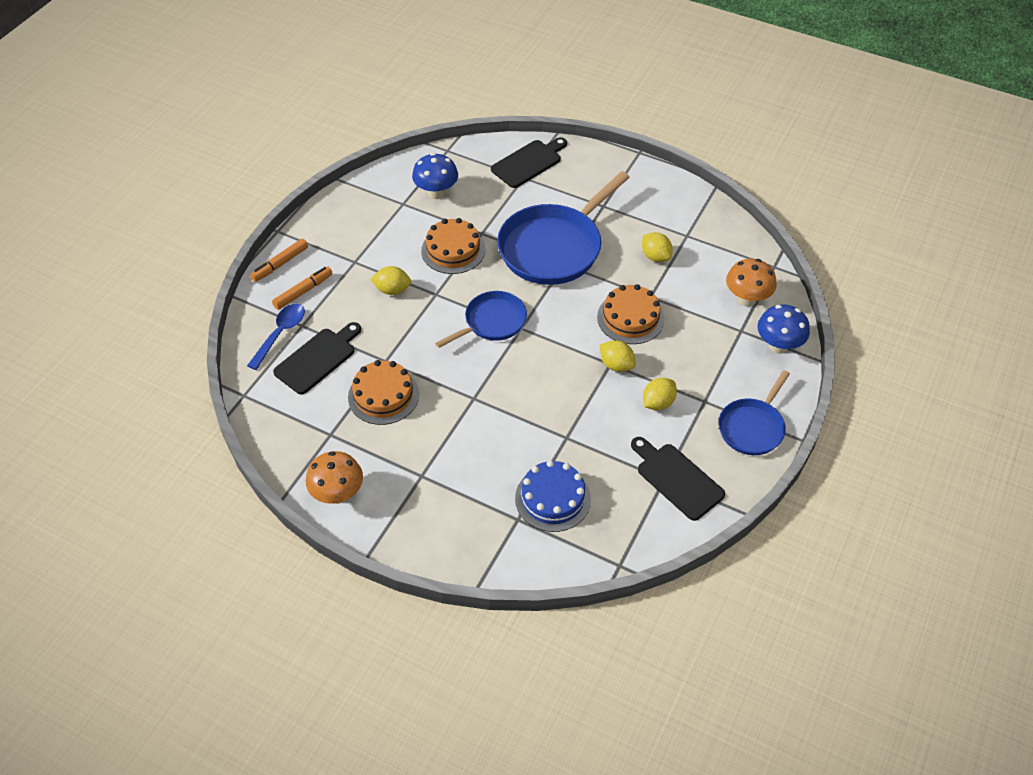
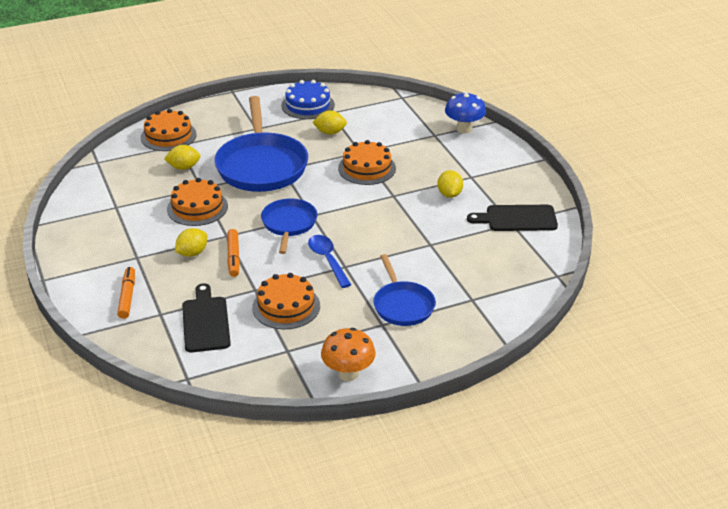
camera: 50 degrees left, 15 degrees down
blue spoon [247,304,305,370] -> blue spoon moved to [308,235,351,288]
orange marker [250,239,308,282] -> orange marker moved to [227,229,240,277]
blue mushroom [412,153,458,199] -> none
black cutting board [491,137,567,188] -> orange cake [141,109,197,151]
blue cake [515,460,591,532] -> blue cake moved to [281,80,335,119]
yellow lemon [600,340,636,372] -> yellow lemon moved to [164,145,201,170]
blue pan [719,370,790,455] -> blue pan moved to [373,254,436,326]
orange mushroom [726,258,777,307] -> none

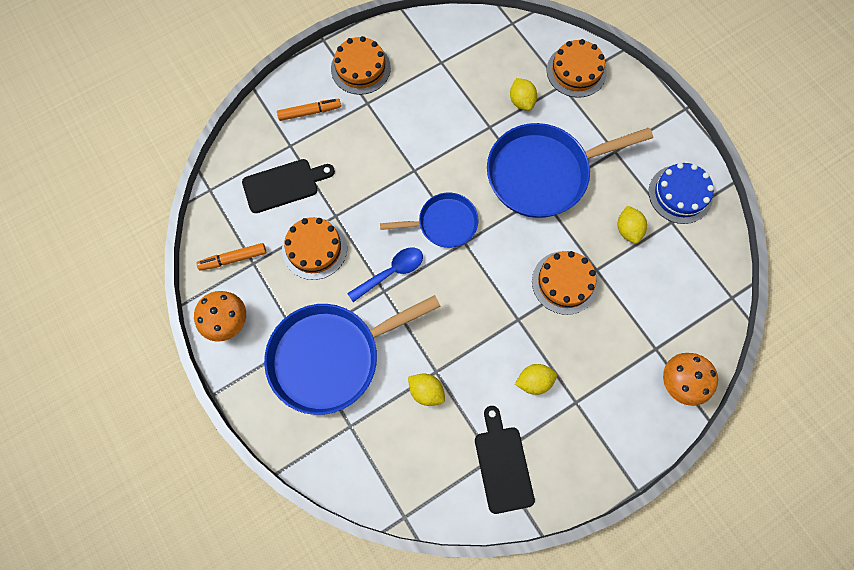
camera: 80 degrees right, 35 degrees up
orange cake [167,178,228,226] -> orange cake moved to [331,36,391,95]
yellow lemon [175,228,207,257] -> yellow lemon moved to [408,374,445,406]
orange marker [227,229,240,277] -> orange marker moved to [197,243,266,271]
blue pan [373,254,436,326] -> blue pan [264,295,441,415], size x1.76
blue mushroom [445,92,486,133] -> orange mushroom [663,353,718,406]

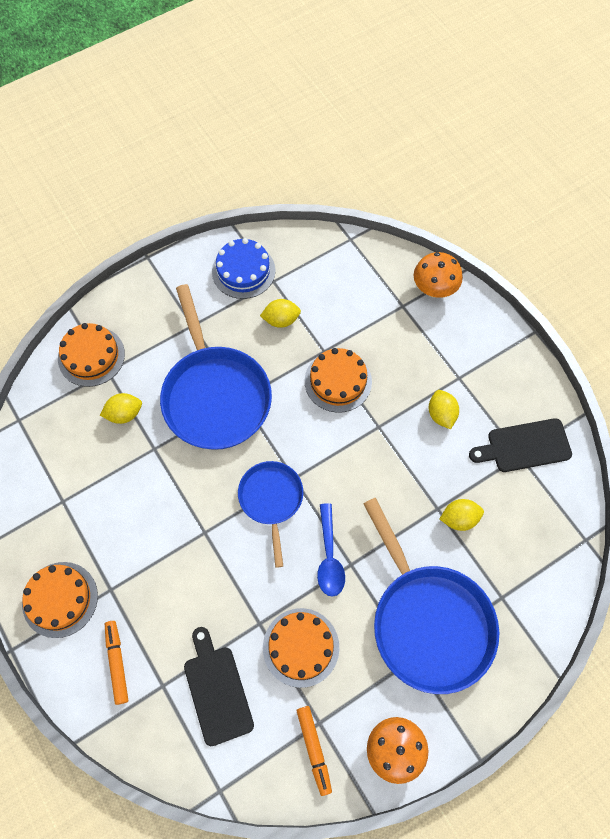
camera: 90 degrees left, 5 degrees down
blue spoon [347,247,423,302] -> blue spoon turned 150 degrees counterclockwise [317,503,345,597]
yellow lemon [408,374,445,406] -> yellow lemon turned 45 degrees clockwise [440,499,484,531]

